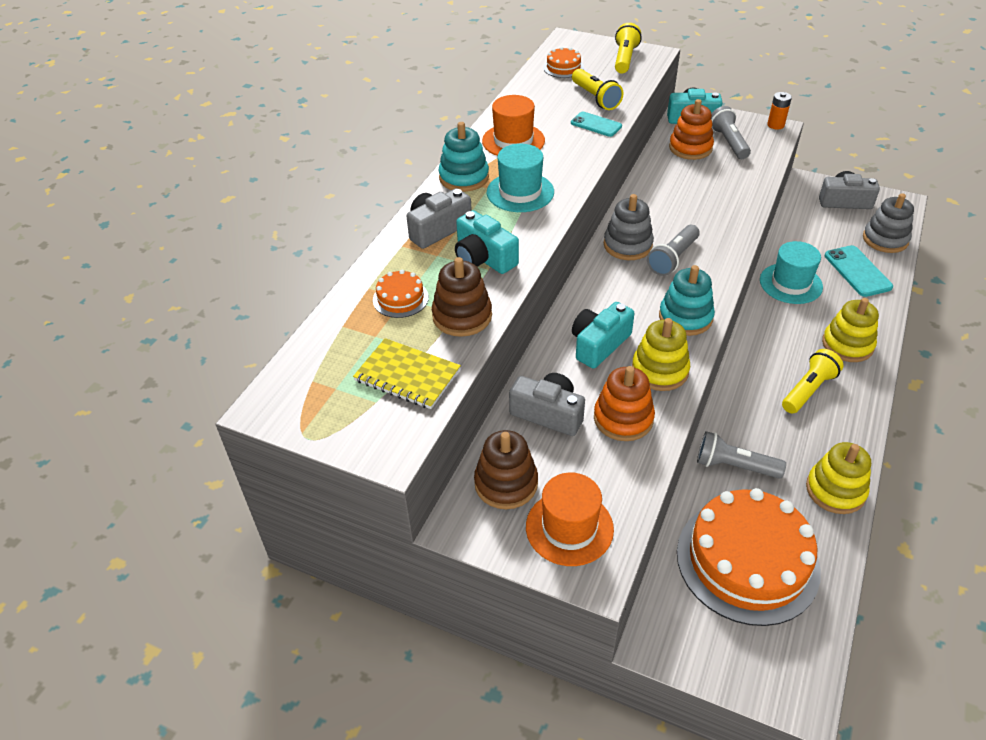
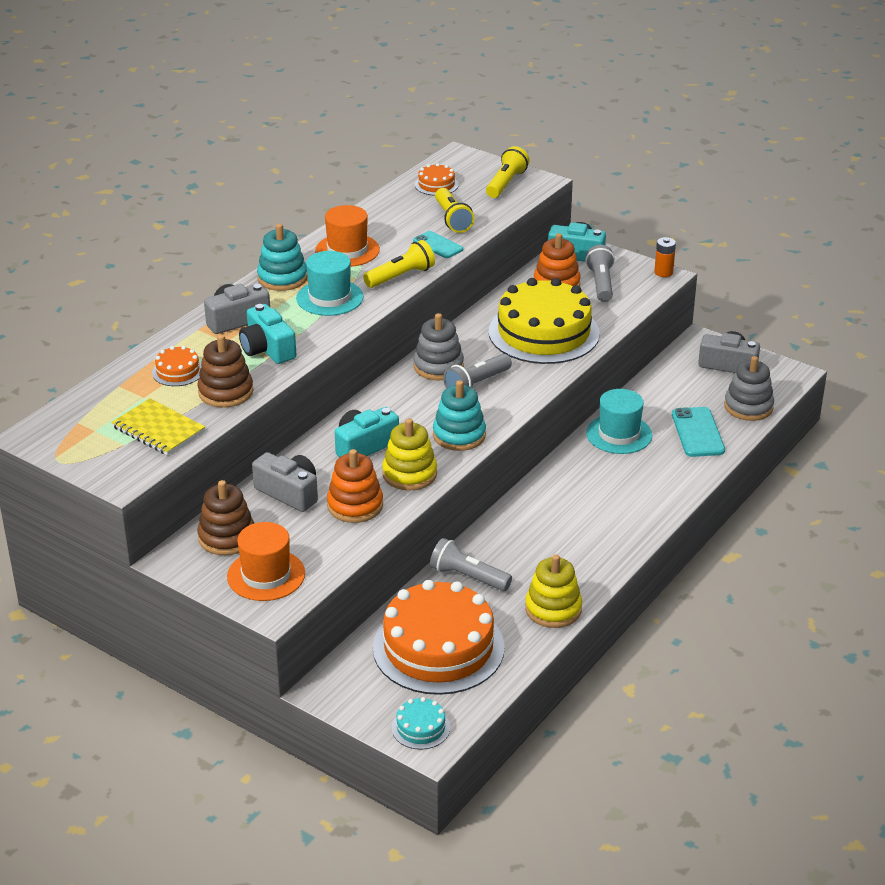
camera: 10 degrees right, 10 degrees down
yellow flashlight [782,349,843,414] -> yellow flashlight moved to [363,240,435,288]
yellow stacking toy [822,298,879,362] -> none
none -> turquoise cake [392,697,450,750]
none -> yellow cake [489,278,600,364]

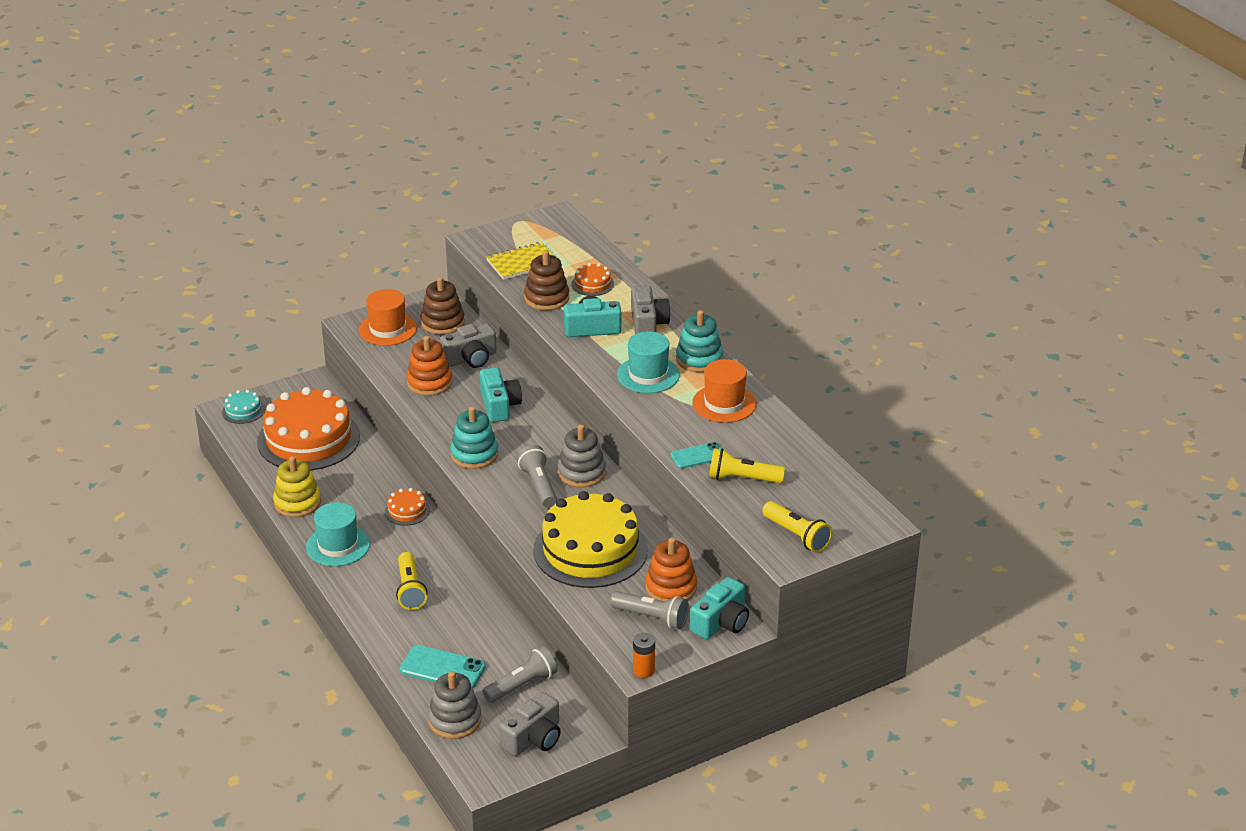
camera: 115 degrees right, 0 degrees up
yellow flashlight [363,240,435,288] -> yellow flashlight moved to [396,552,428,610]
yellow stacking toy [382,418,437,491] -> none
orange cake [415,163,459,196] -> orange cake moved to [385,488,430,526]
grey flashlight [430,538,512,591] -> grey flashlight moved to [483,646,557,703]
turquoise hat [586,389,652,454] -> turquoise hat moved to [306,502,370,566]

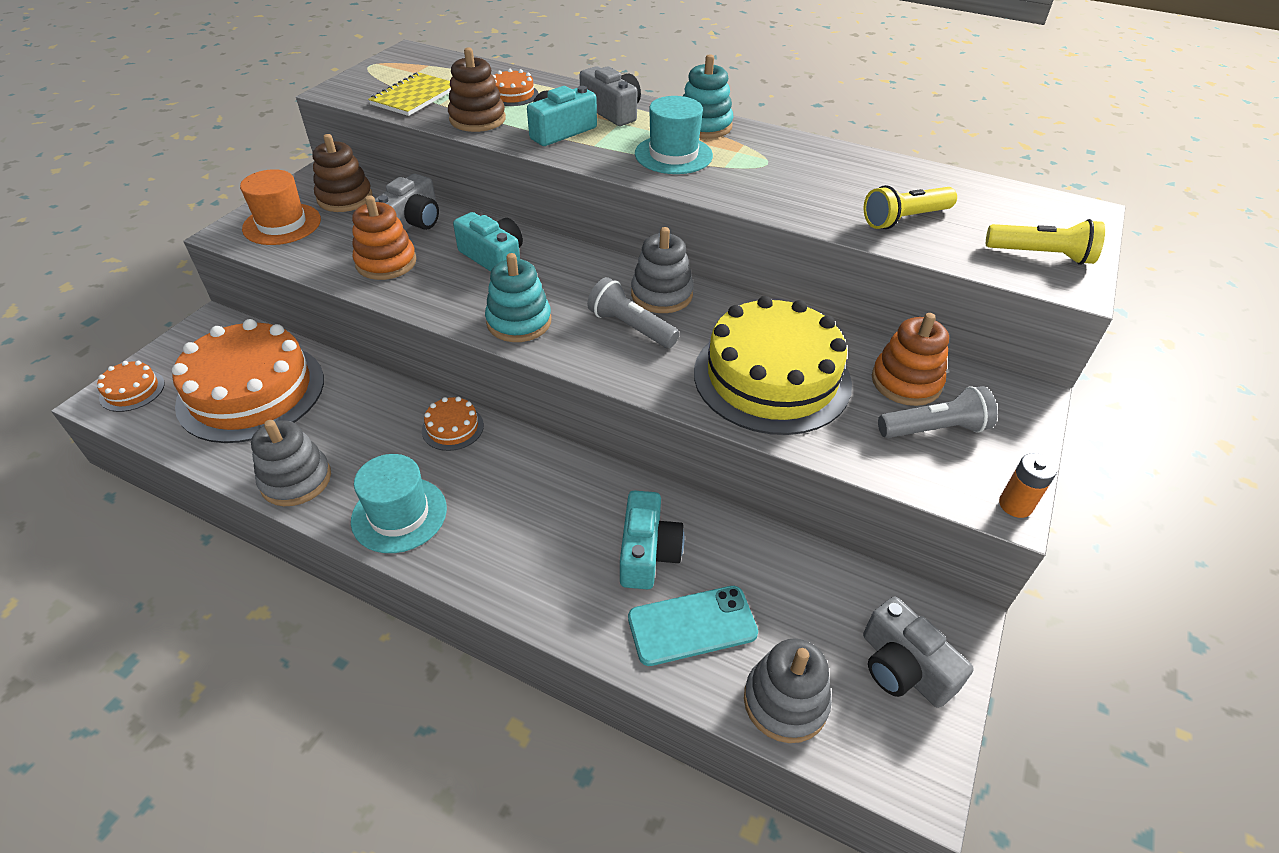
camera: 35 degrees left, 10 degrees up
turquoise cake [222,390,265,424] -> orange cake [97,361,165,412]
yellow stacking toy [273,456,321,517] -> grey stacking toy [251,420,331,506]
yellow flashlight [396,552,428,610] -> none
grey flashlight [483,646,557,703] -> none
grey camera [499,692,561,756] -> grey camera turned 135 degrees clockwise [863,597,974,708]
turquoise phone [670,442,722,469] -> none
turquoise camera [690,577,749,639] -> turquoise camera moved to [620,490,685,589]
orange hat [692,359,756,423] -> none

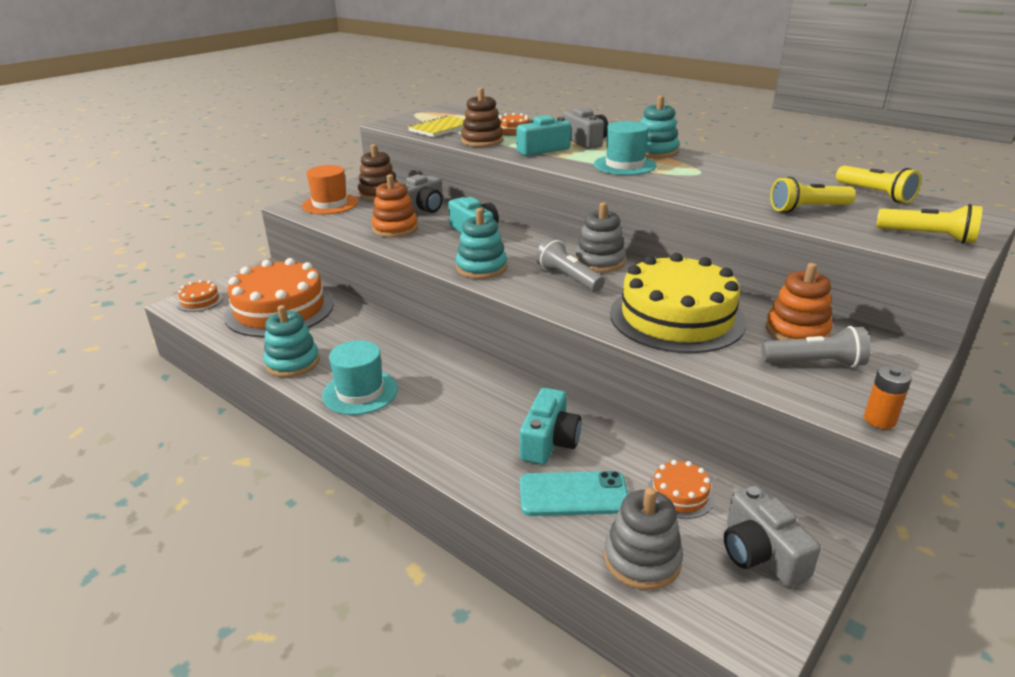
camera: 15 degrees right, 15 degrees down
grey stacking toy [251,420,331,506] -> turquoise stacking toy [263,305,320,378]
orange cake [422,397,484,451] -> orange cake moved to [647,460,715,519]
none -> yellow flashlight [836,165,921,203]

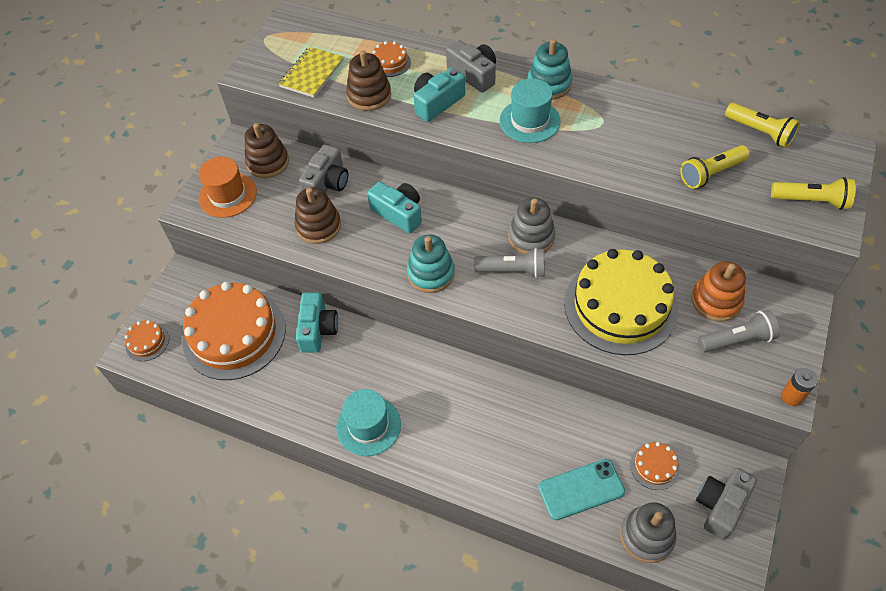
camera: 15 degrees left, 25 degrees up
turquoise stacking toy [263,305,320,378] -> none
orange stacking toy [372,174,418,238] -> brown stacking toy [294,187,341,244]
turquoise camera [520,388,582,465] -> turquoise camera moved to [296,292,338,352]
grey flashlight [536,238,605,292] -> grey flashlight turned 150 degrees clockwise [474,248,545,278]
grey camera [724,485,821,587] -> grey camera turned 75 degrees clockwise [696,468,757,540]

